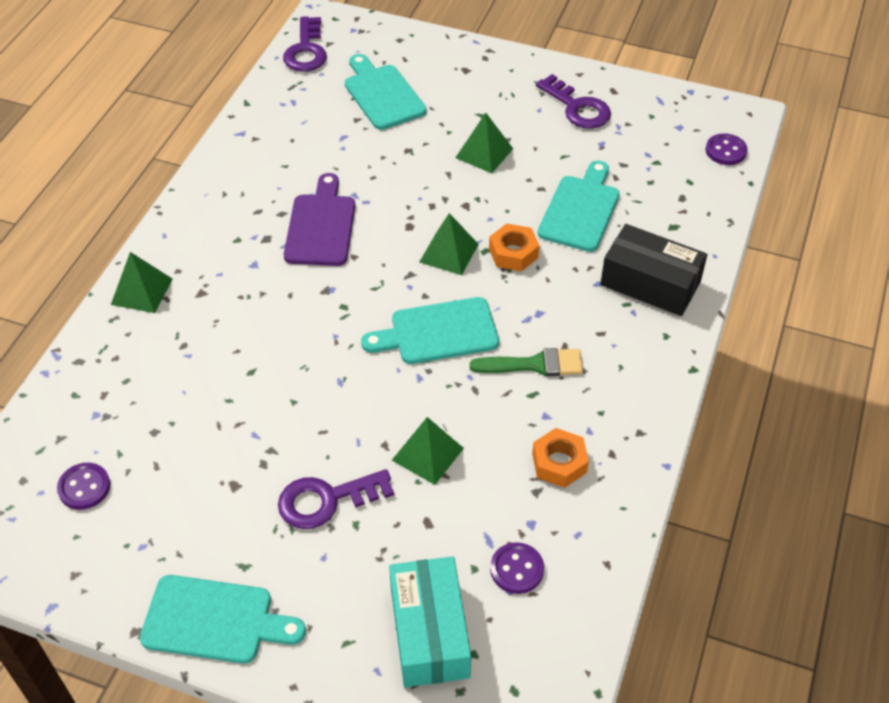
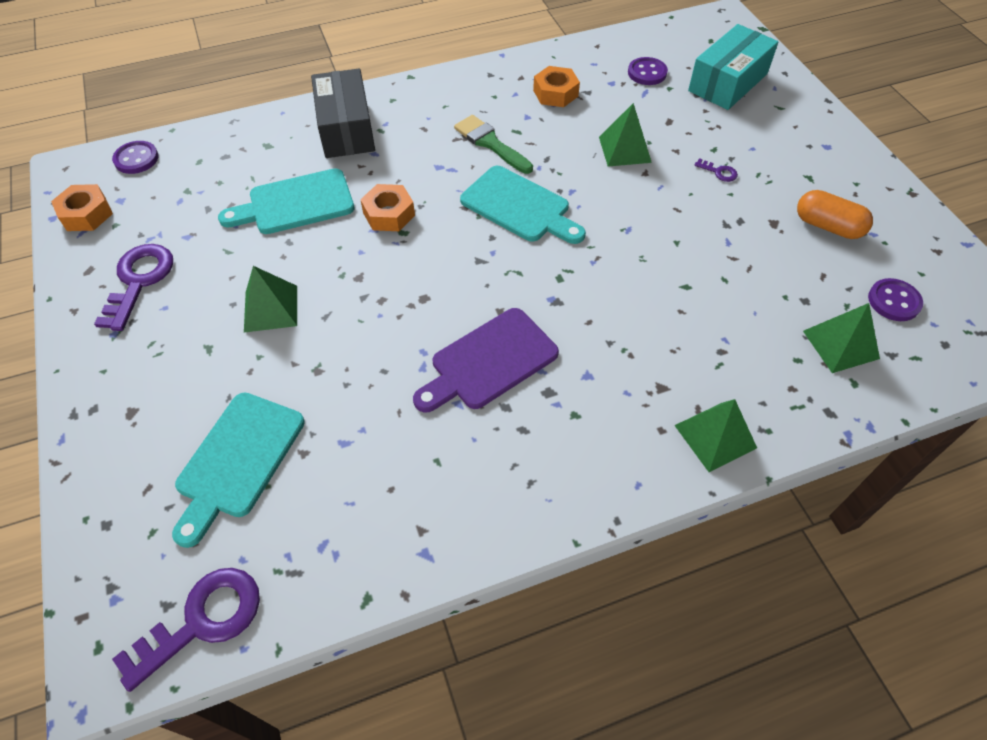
camera: 130 degrees left, 5 degrees up
turquoise cutting board [140,575,306,664] -> none
purple key [278,469,394,529] -> purple key [694,158,738,182], size x0.44
green pyramid [419,213,479,275] -> green pyramid moved to [803,303,880,373]
none -> orange nut [51,184,113,231]
none -> orange capsule [797,190,873,239]

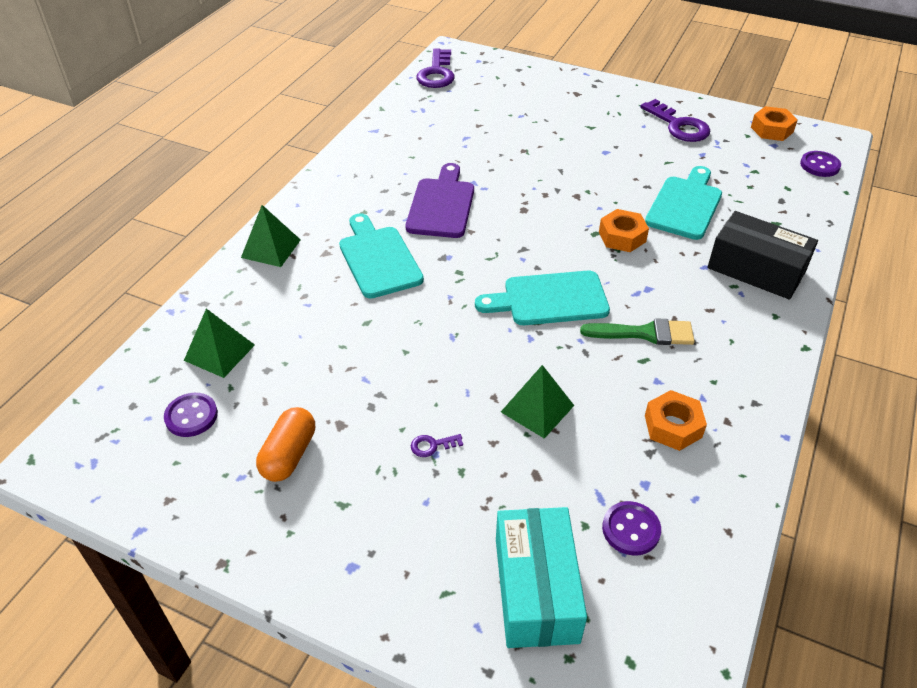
camera: 135 degrees right, 10 degrees down
turquoise cutting board [172,393,305,548] -> turquoise cutting board moved to [339,213,424,299]
green pyramid [244,266,297,332] -> none
orange capsule [797,190,873,239] -> orange capsule turned 60 degrees counterclockwise [256,407,315,482]

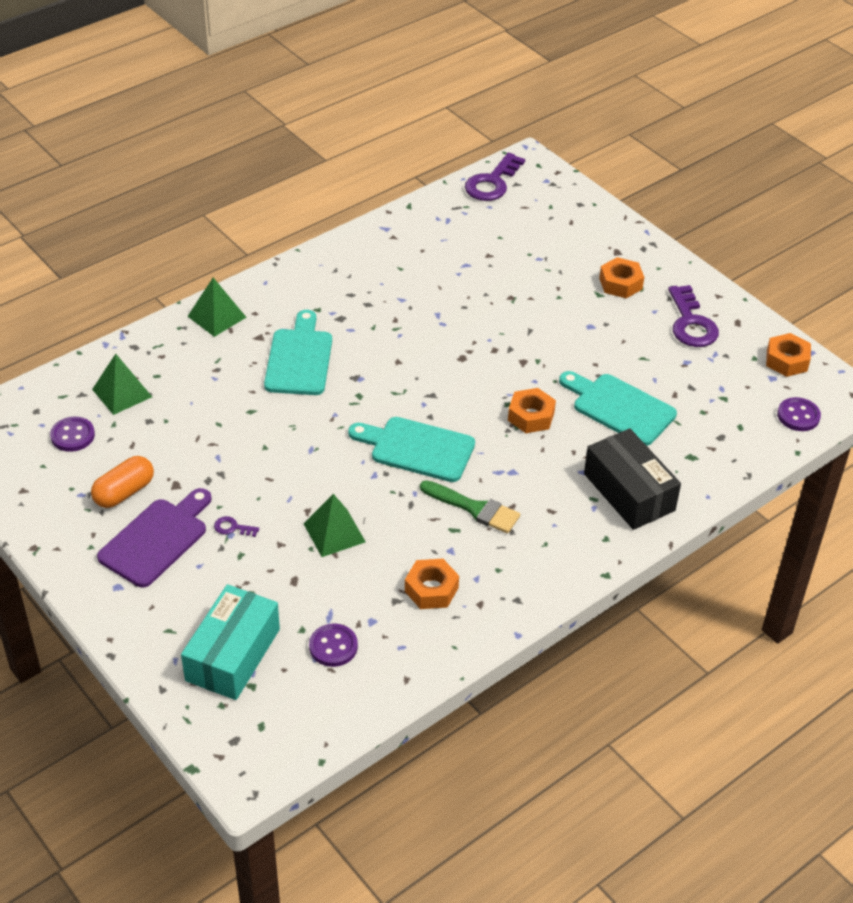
camera: 25 degrees right, 0 degrees up
purple cutting board [406,163,474,238] -> purple cutting board moved to [97,488,212,588]
turquoise cutting board [645,166,722,240] -> turquoise cutting board turned 105 degrees counterclockwise [559,371,677,446]
none -> orange nut [599,257,644,298]

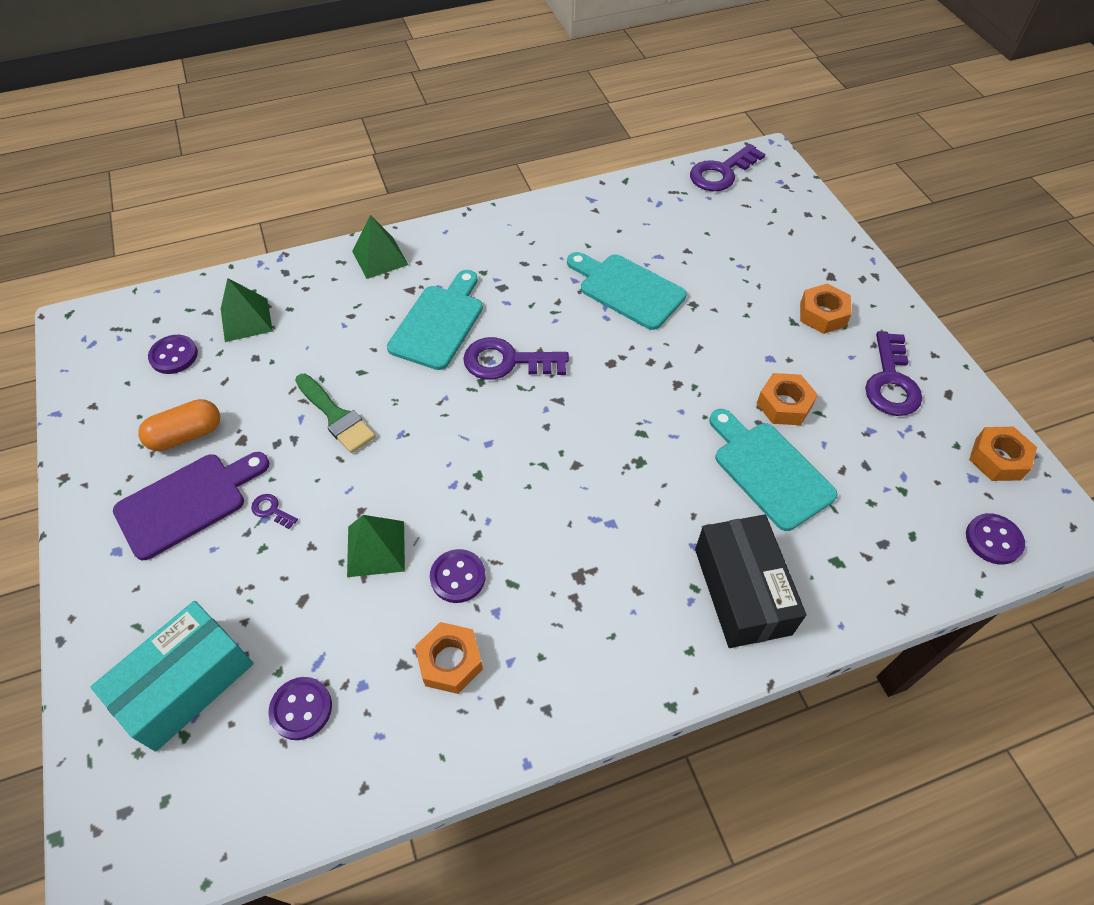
camera: 20 degrees right, 10 degrees up
turquoise cutting board [348,417,475,482] -> turquoise cutting board moved to [567,252,687,330]
green brush [420,480,520,533] -> green brush moved to [295,374,376,453]
orange nut [508,388,556,433] -> orange nut moved to [756,373,818,425]
none -> purple button [430,549,486,603]
none -> purple key [463,337,569,380]

